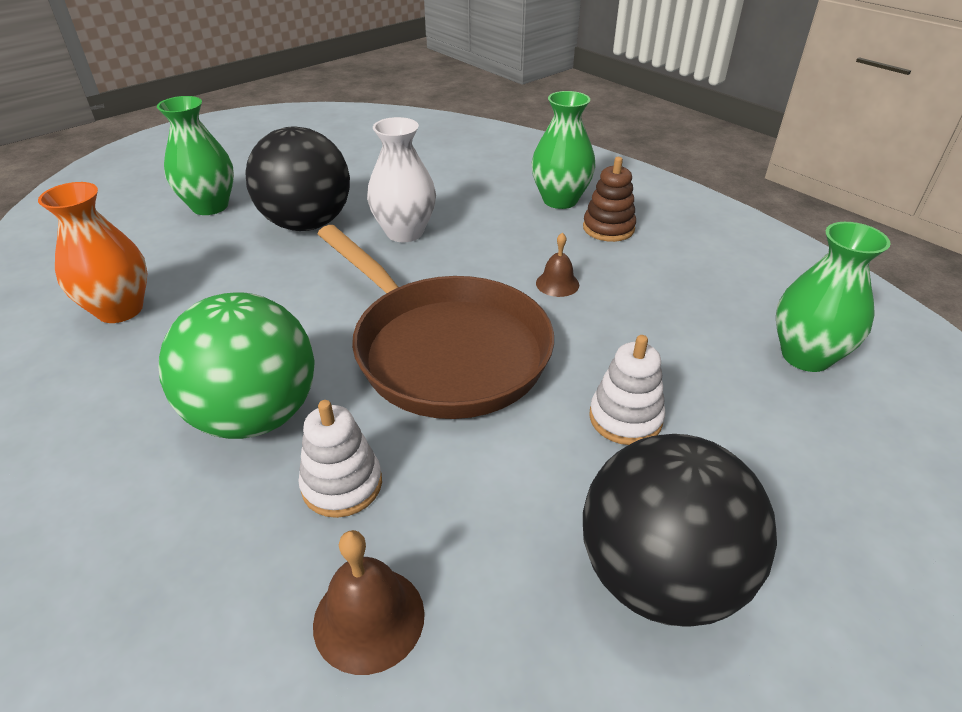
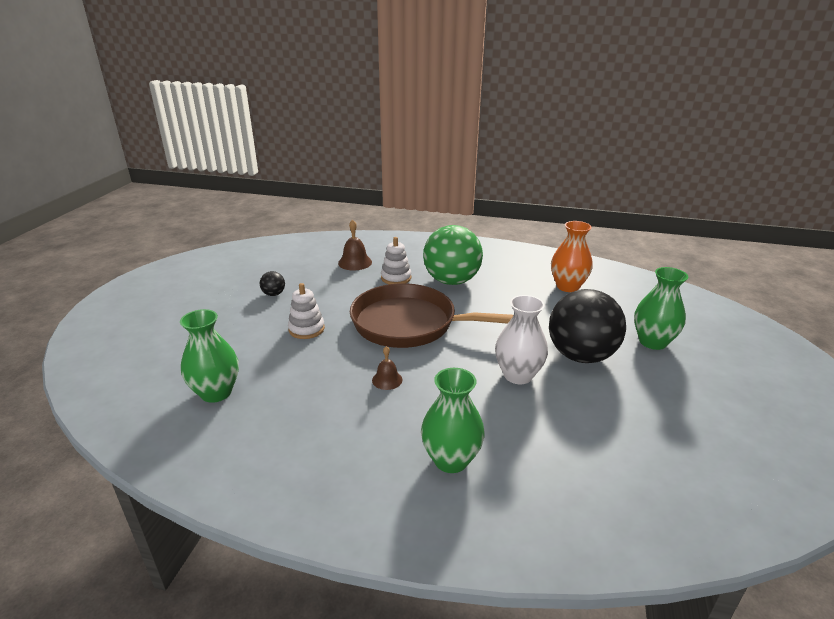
camera: 145 degrees right, 10 degrees down
brown stacking toy [583,157,636,242] -> none
black ball [583,434,777,627] -> black ball [260,271,285,296], size x0.40

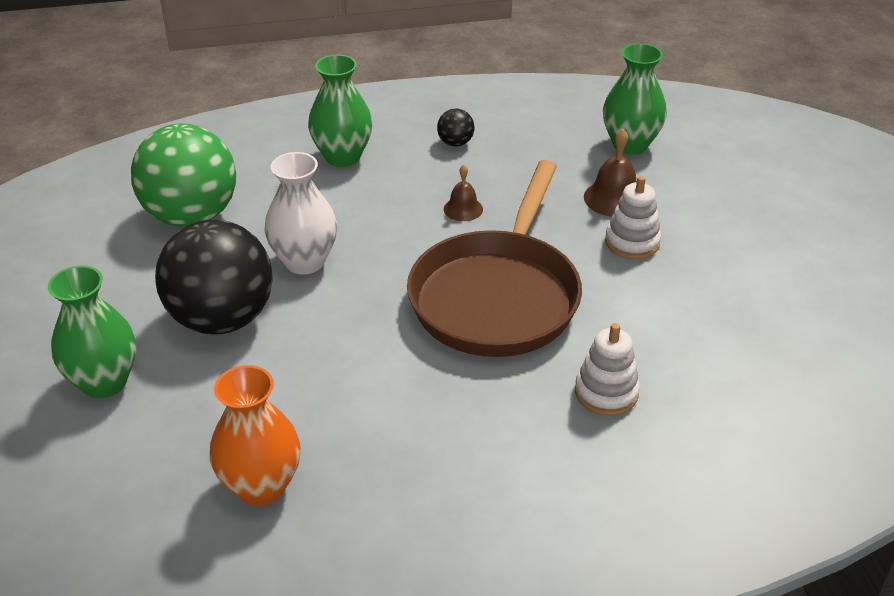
camera: 155 degrees right, 10 degrees up
black ball [260,271,285,296] -> black ball moved to [437,109,475,146]
brown bell [338,220,372,271] -> brown bell moved to [584,129,636,217]
brown pan [350,283,514,348] -> brown pan turned 120 degrees clockwise [407,160,582,357]
green ball [423,225,483,285] -> green ball moved to [131,123,236,227]

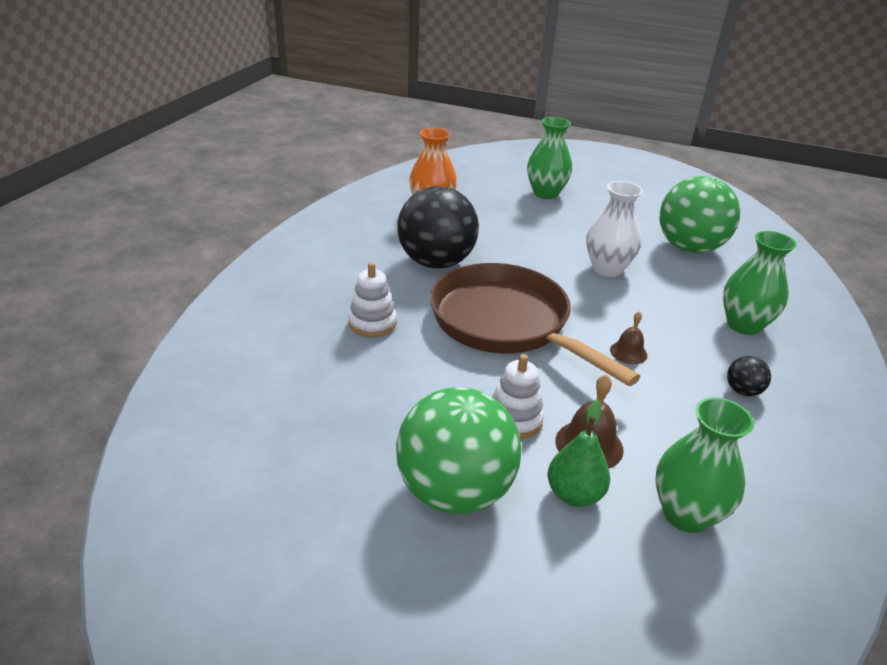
camera: 120 degrees right, 5 degrees down
black ball [155,219,273,335] -> black ball moved to [397,186,479,269]
none -> green ball [396,387,521,514]
none -> green pear [548,400,610,507]

